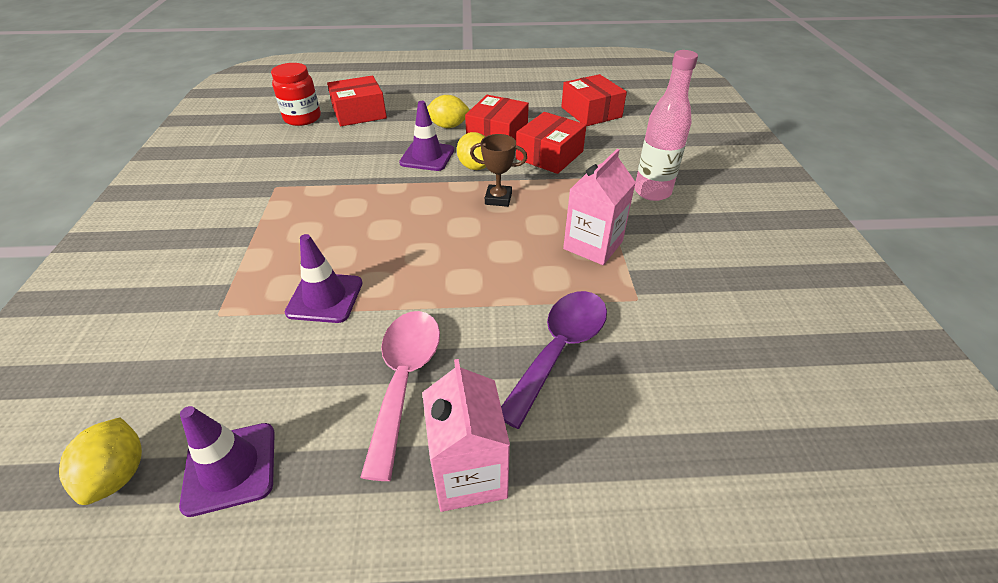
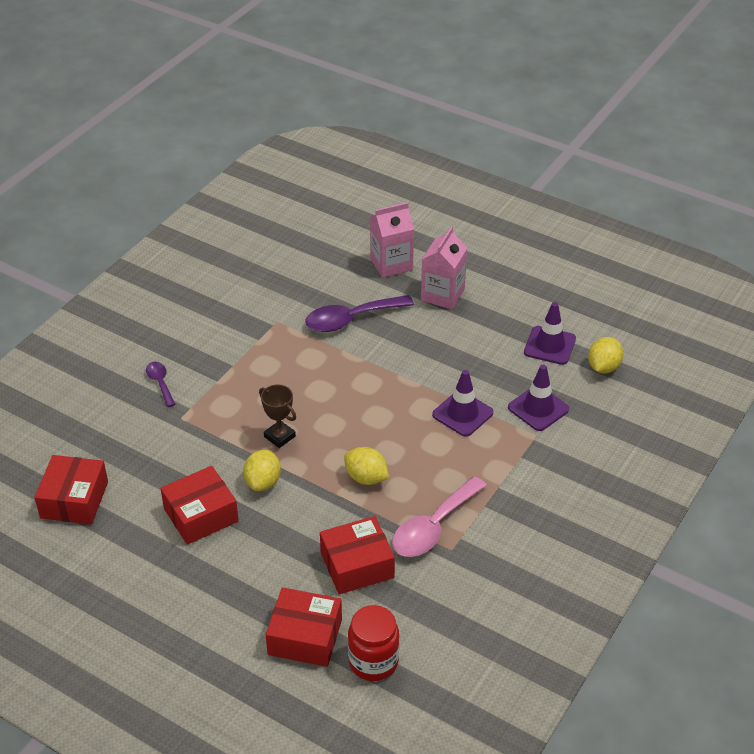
camera: 145 degrees left, 0 degrees up
pink spoon [360,311,440,481] -> pink spoon moved to [392,476,487,557]
purple traffic cone [399,101,454,171] -> purple traffic cone moved to [508,365,569,431]
yellow lemon [427,95,470,128] -> yellow lemon moved to [344,447,389,485]
red box [516,112,587,174] -> red box moved to [320,516,395,594]
pink carton [563,149,636,265] -> pink carton moved to [370,202,414,278]
pink bottle [634,50,698,201] -> purple spoon [146,362,176,407]

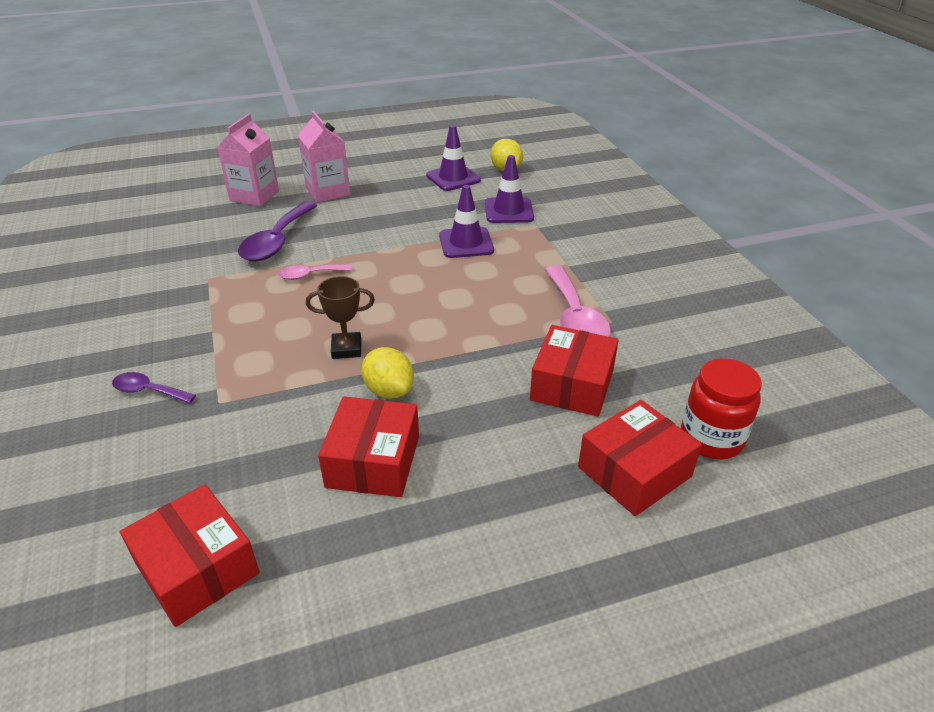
camera: 50 degrees left, 5 degrees down
yellow lemon [344,447,389,485] -> none
none -> pink spoon [278,264,353,280]

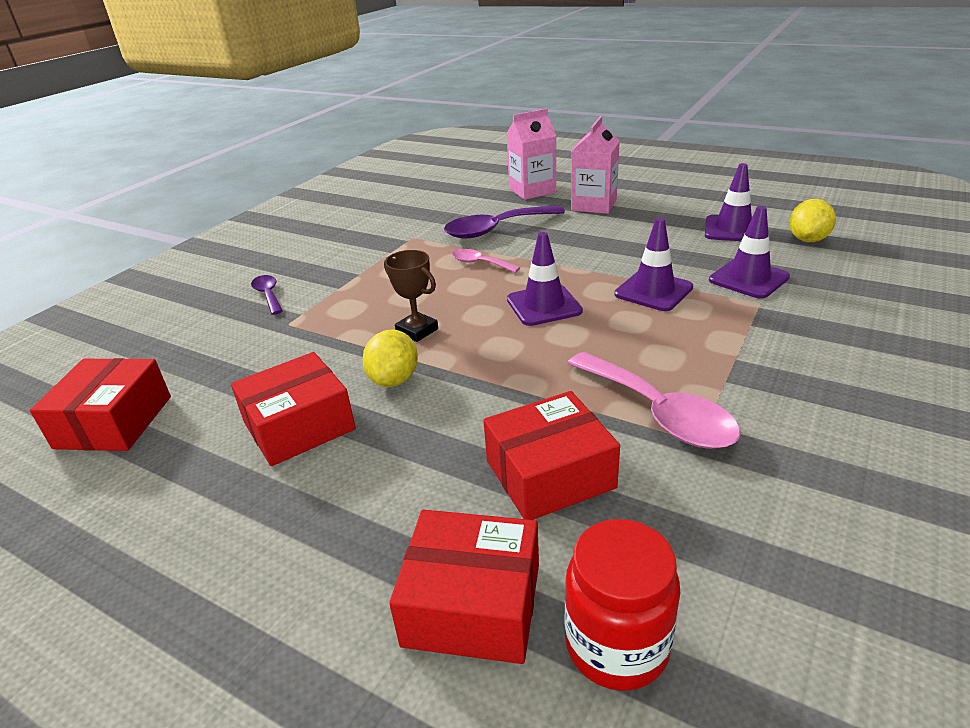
camera: 50 degrees right, 5 degrees down
pink spoon [544,265,611,337] -> pink spoon turned 75 degrees counterclockwise [567,352,740,449]
none -> purple traffic cone [507,232,583,326]

